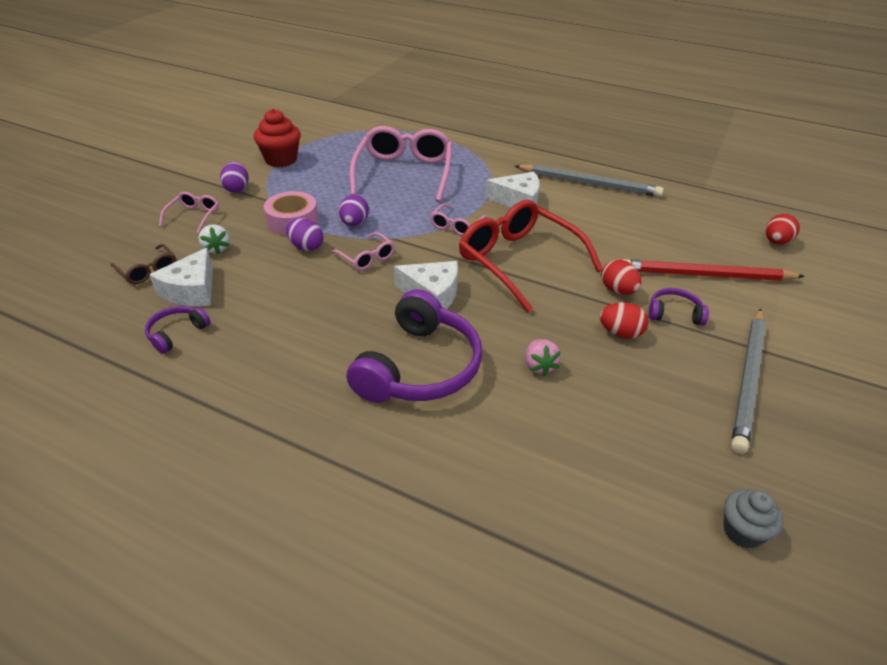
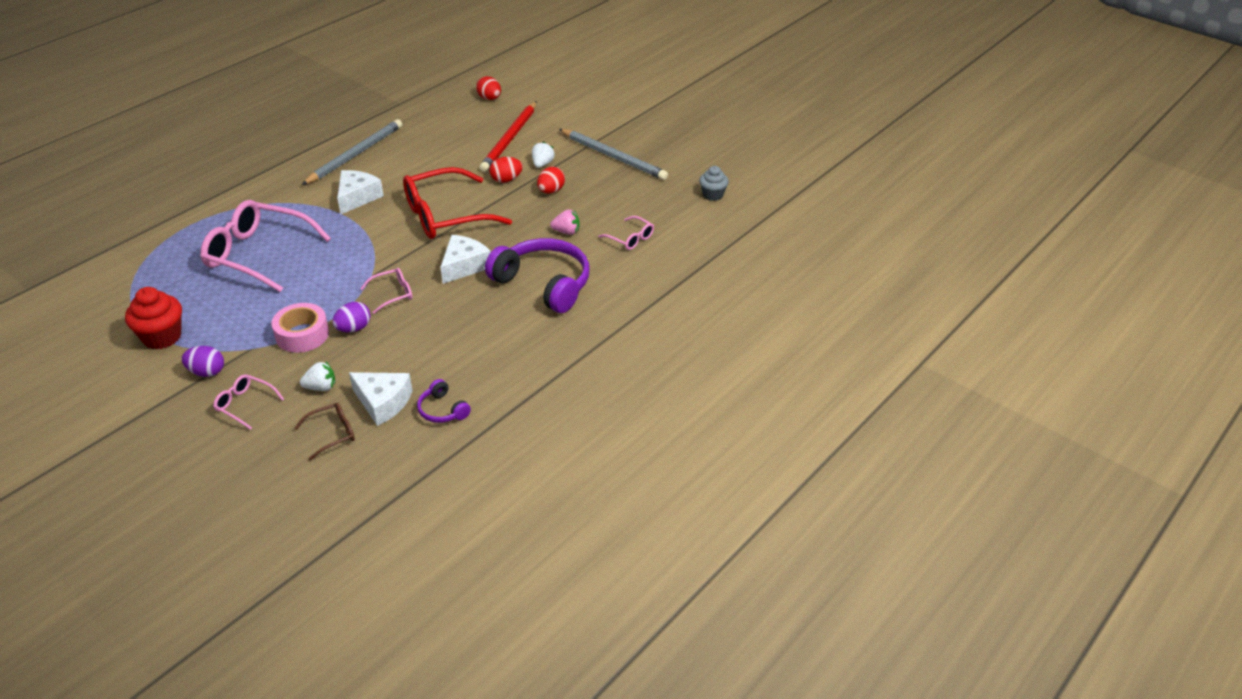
camera: 75 degrees left, 0 degrees up
purple egg [339,195,369,226] -> none
pink glasses [430,204,488,236] -> pink glasses moved to [598,216,654,250]
purple headphones [649,288,709,326] -> white strawberry [532,142,555,168]

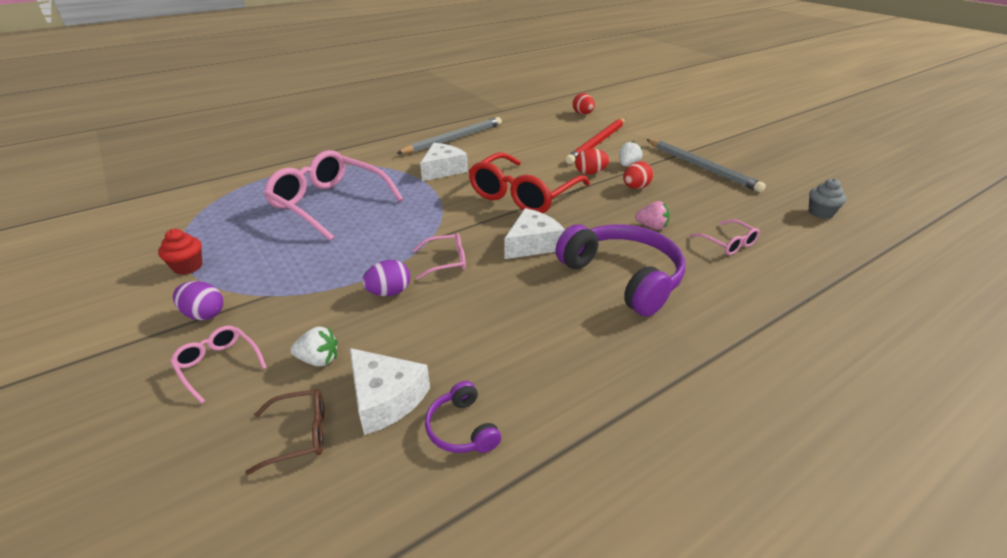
camera: 15 degrees right, 5 degrees down
red cupcake [125,287,182,349] -> red cupcake [158,229,202,275], size x0.64
pink tape [272,303,329,353] -> none
red glasses [403,167,512,239] -> red glasses turned 45 degrees counterclockwise [469,152,590,213]

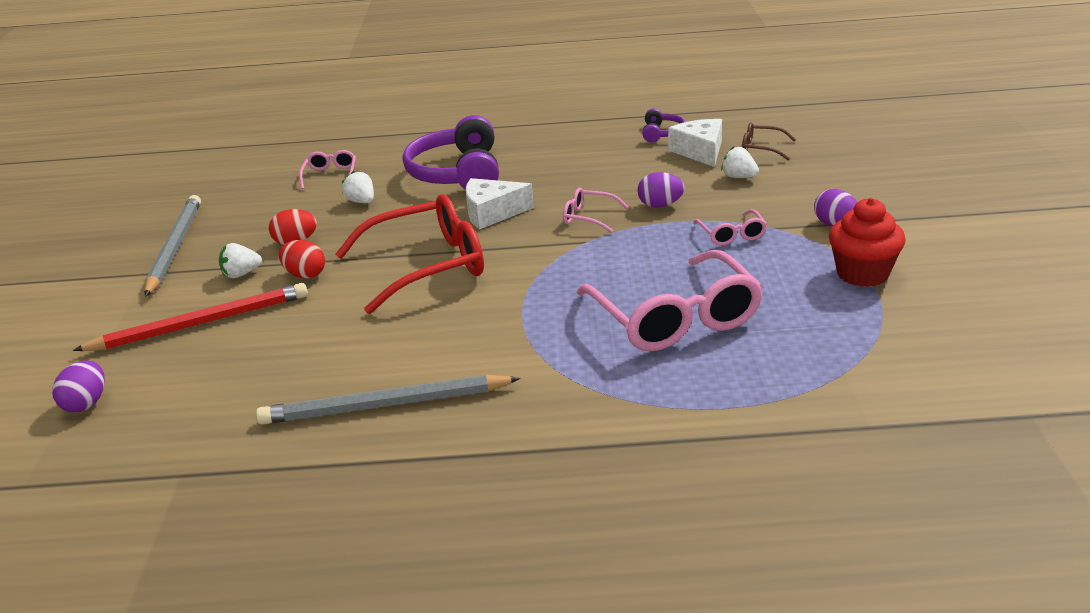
camera: 145 degrees left, 5 degrees down
red cupcake [158,229,202,275] -> red cupcake [829,198,906,287], size x1.57
pink glasses [170,325,267,404] -> pink glasses moved to [693,209,767,246]
white cheese [420,143,468,181] -> none
red egg [573,93,595,115] -> purple egg [52,360,105,412]
pink strawberry [635,201,670,230] -> white strawberry [342,171,374,203]
grey cupcake [808,178,847,219] -> none

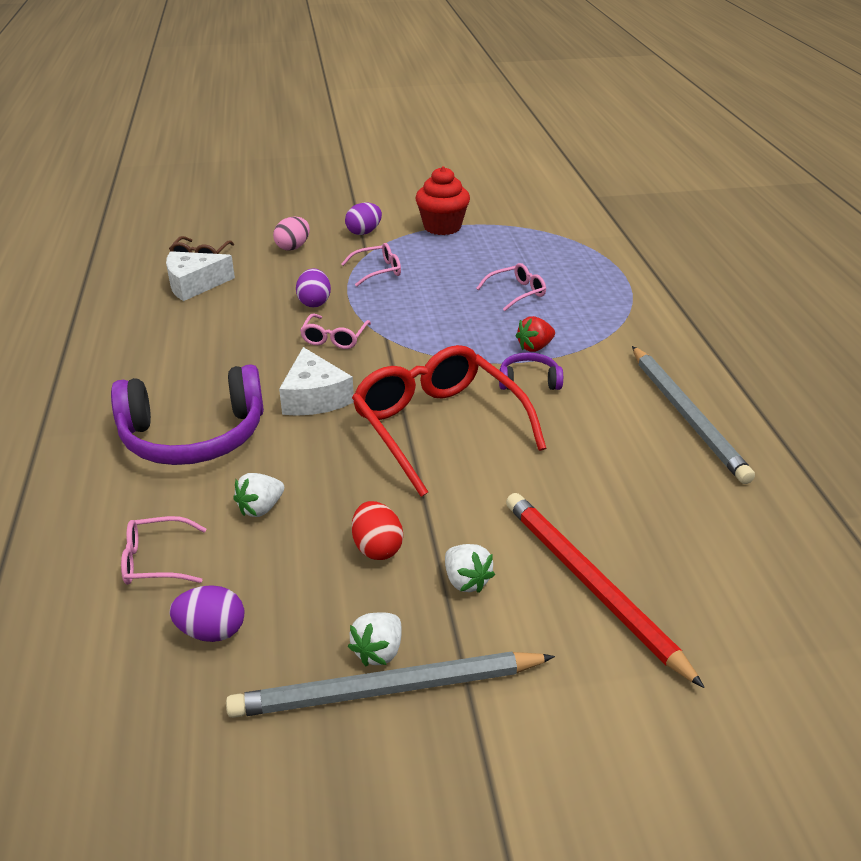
camera: 100 degrees left, 5 degrees up
purple egg [52,360,105,412] -> purple egg moved to [170,585,244,642]
red egg [279,240,325,279] -> none
pink glasses [577,250,763,351] -> pink glasses [476,263,546,311], size x0.46
purple headphones [642,108,685,142] -> purple headphones moved to [499,352,563,390]
white strawberry [721,146,759,178] -> white strawberry moved to [348,612,402,666]
none -> pink egg [273,216,310,251]
none -> red strawberry [515,316,555,352]

